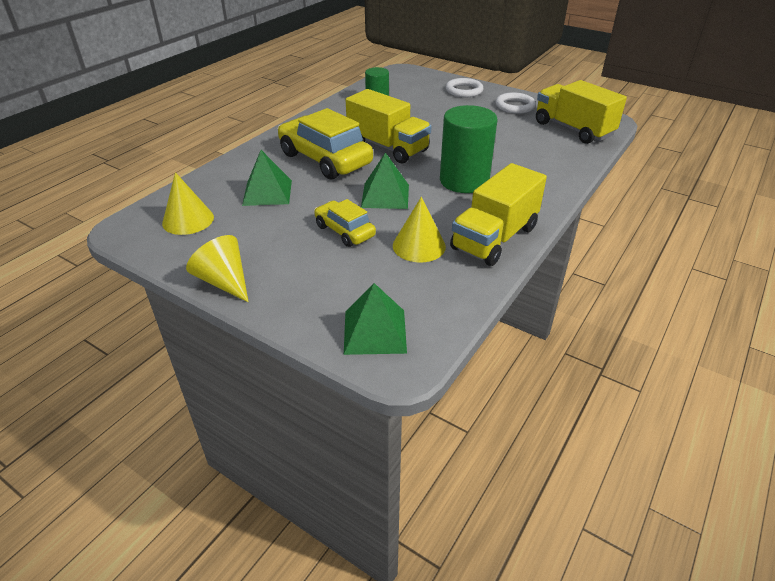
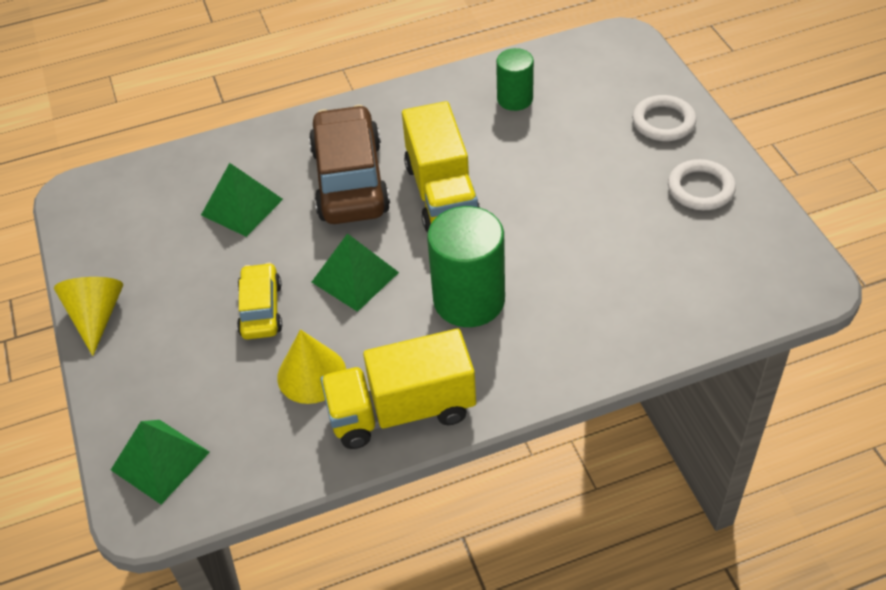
camera: 40 degrees right, 10 degrees up
yellow cone [162,172,214,235] -> none
yellow car [278,108,373,179] -> brown car [309,105,390,224]
yellow truck [536,80,627,144] -> none

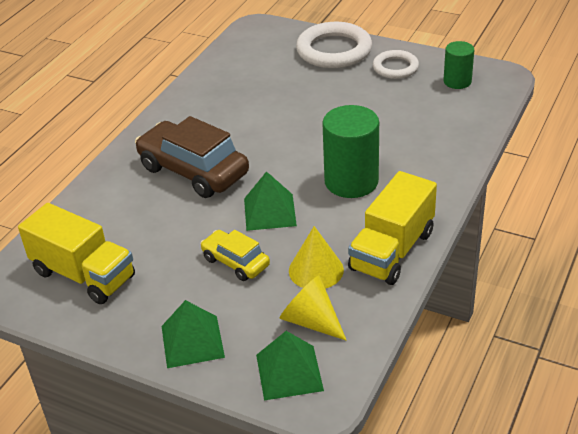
camera: 45 degrees left, 10 degrees down
yellow cone [54,277,123,356] -> yellow cone moved to [280,275,347,341]
green pyramid [201,163,283,237] -> green pyramid moved to [161,300,225,368]
yellow truck [402,101,481,233] -> yellow truck moved to [18,203,135,304]
green cylinder [496,48,534,111] -> green cylinder moved to [443,41,474,89]
white ring [632,95,696,141] -> white ring [296,22,372,68], size x1.70

